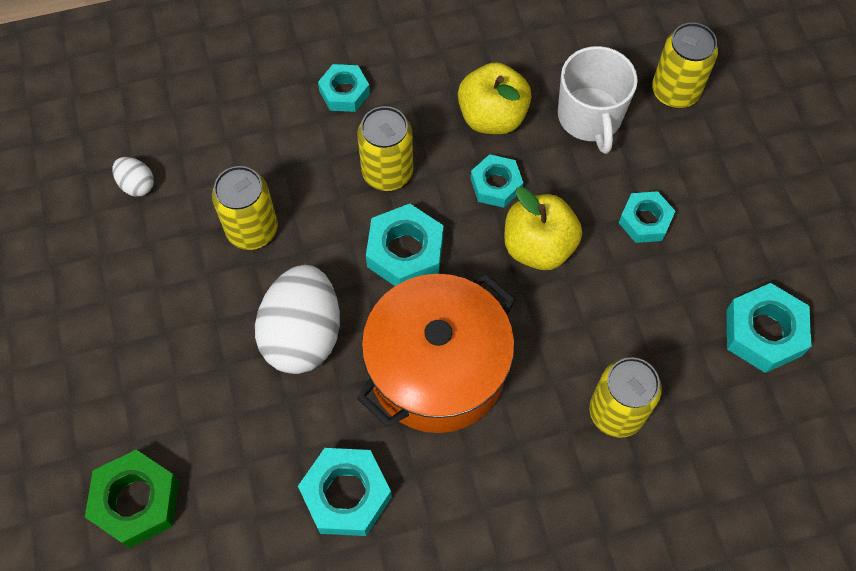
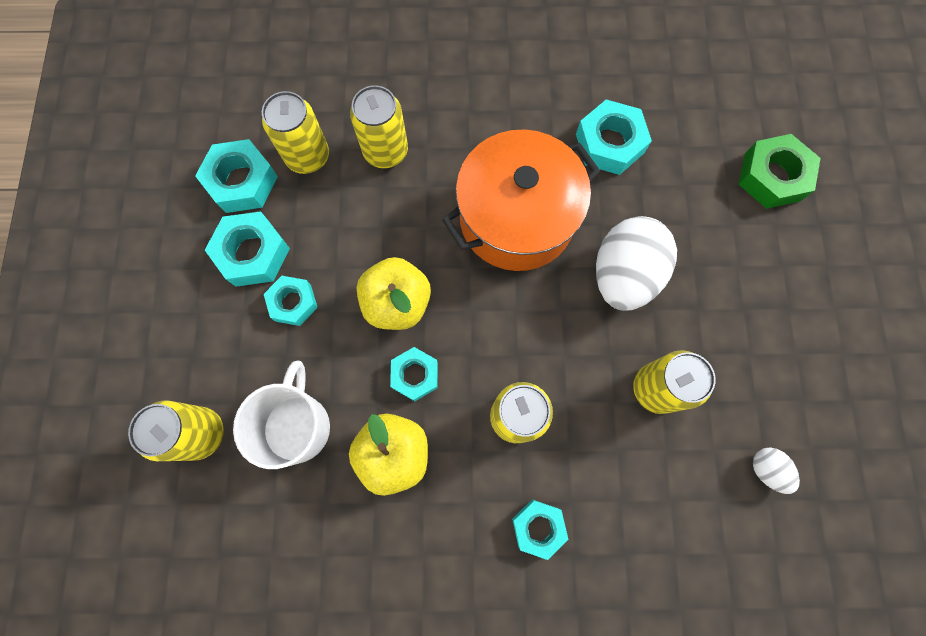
camera: 165 degrees left, 10 degrees up
turquoise nut [366,204,444,286] -> turquoise nut moved to [205,211,290,287]
none -> yellow can [262,91,329,174]

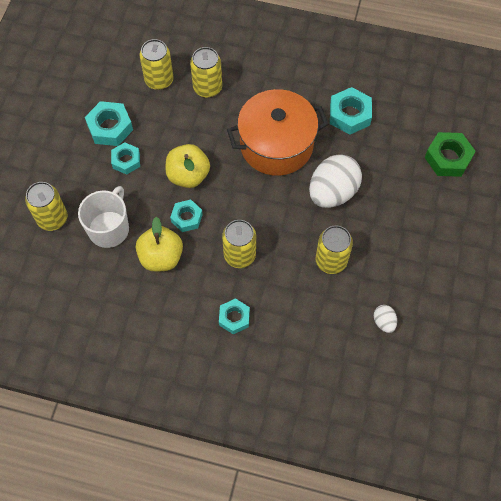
camera: 15 degrees right, 10 degrees down
turquoise nut [195,139,278,213] -> none

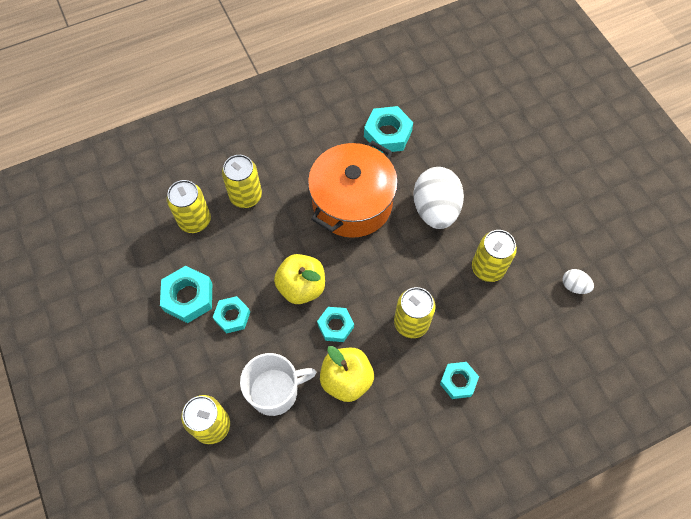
camera: 40 degrees left, 0 degrees up
white mug [78,186,129,248] -> white mug turned 90 degrees clockwise [240,353,316,416]
green nut [424,132,476,177] -> none

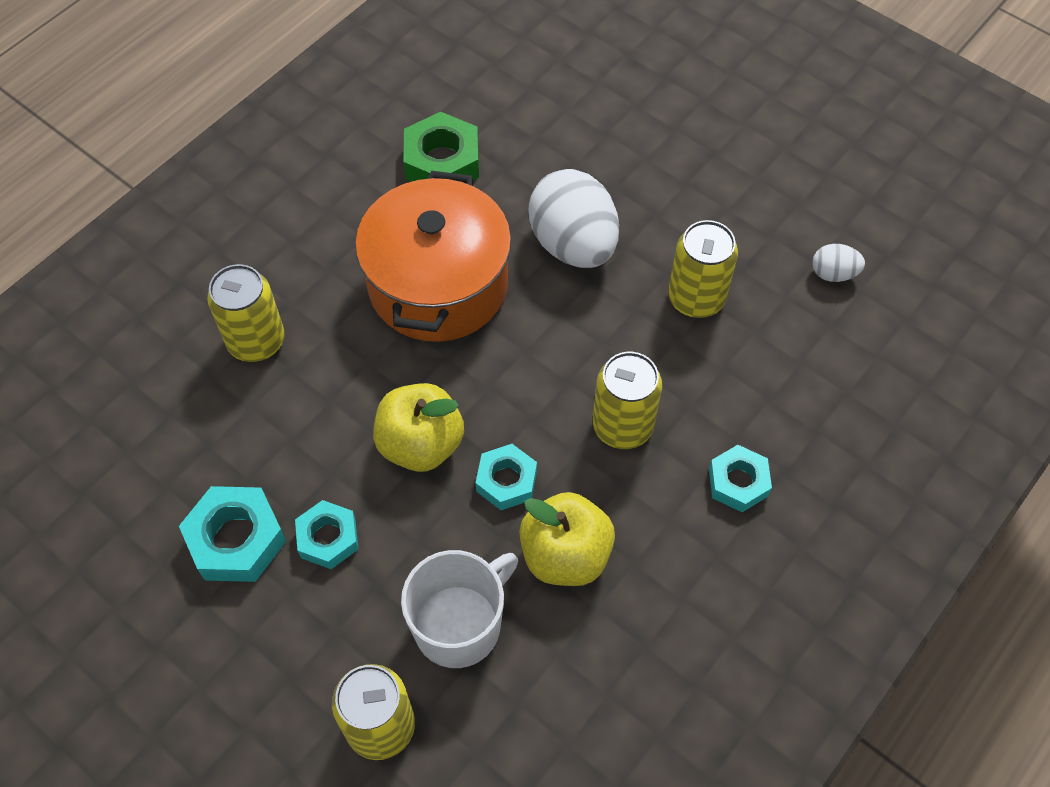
camera: 25 degrees left, 5 degrees down
yellow can [167,180,211,233] -> none
turquoise nut [364,106,413,153] -> green nut [403,112,479,182]

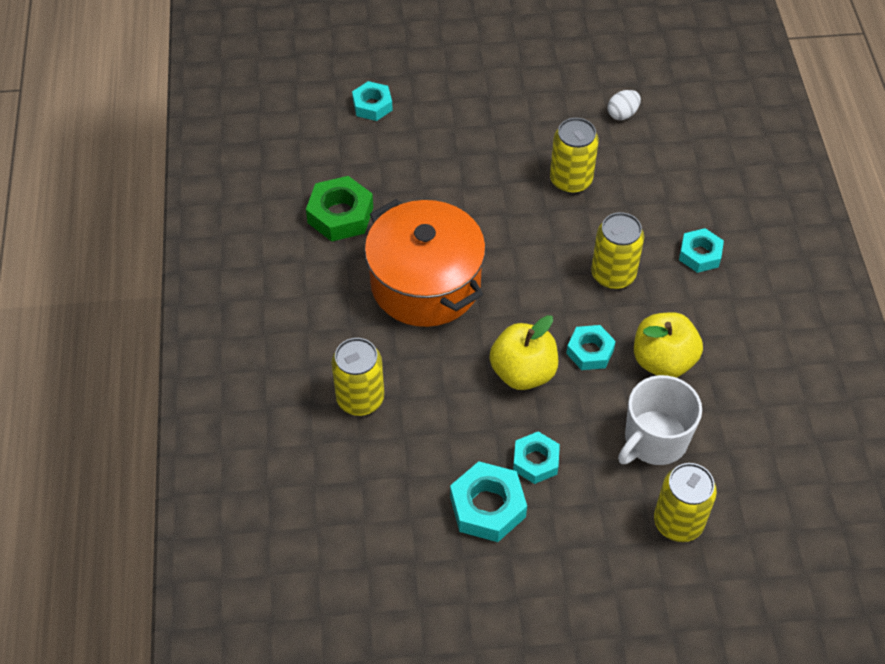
camera: 45 degrees left, 5 degrees down
white mug [401,550,518,668] -> white mug turned 135 degrees counterclockwise [618,375,702,465]
white egg [528,169,619,268] -> none
none -> turquoise nut [352,81,393,121]

